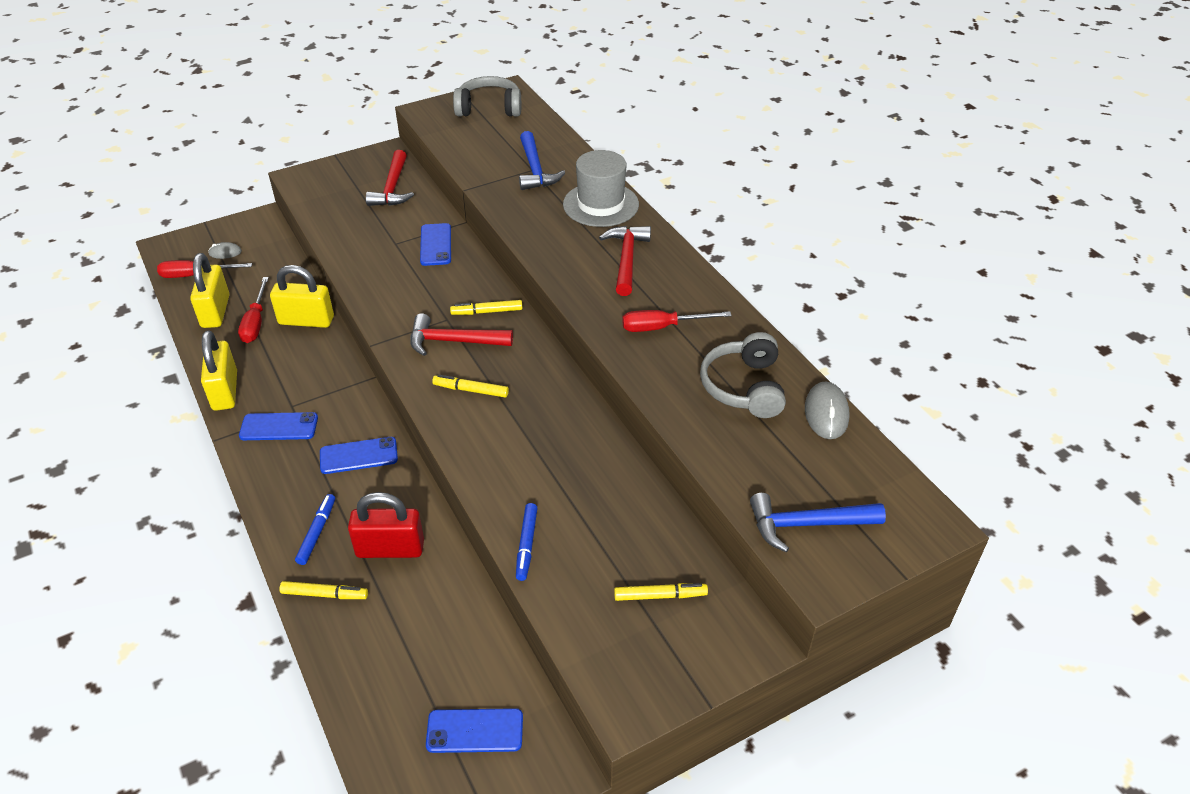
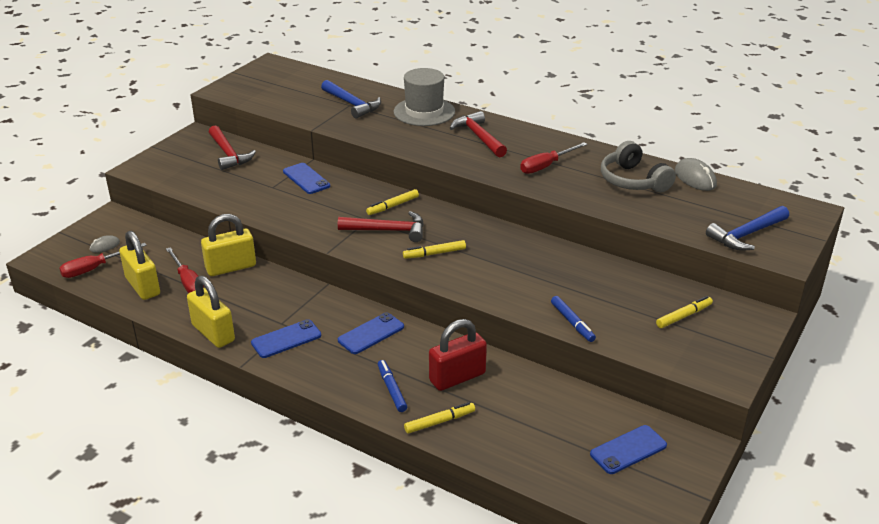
camera: 30 degrees left, 10 degrees down
red hammer [410,313,513,356] -> red hammer turned 150 degrees counterclockwise [338,211,424,242]
grey headphones [453,76,521,117] -> none

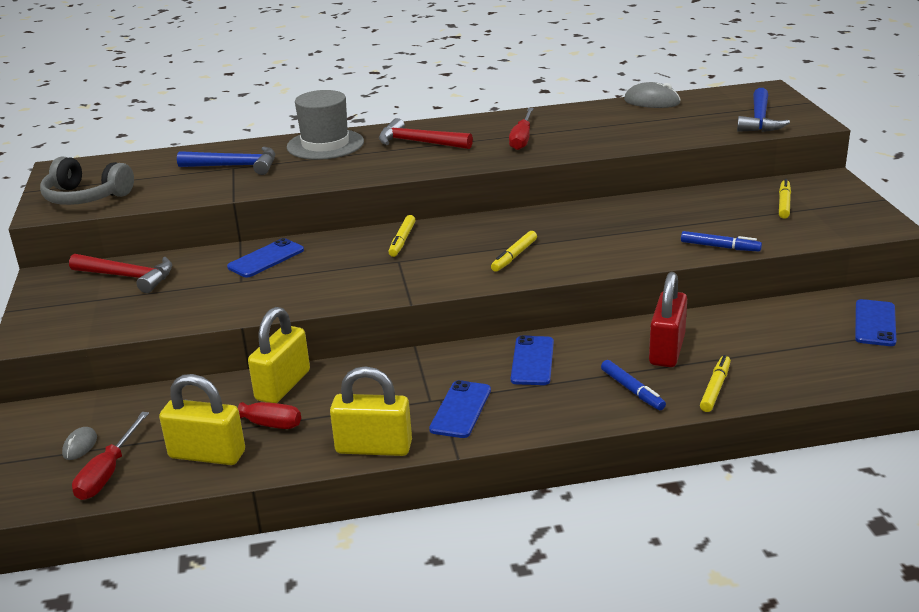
camera: 40 degrees left, 5 degrees down
blue phone [283,163,330,194] -> blue phone turned 60 degrees counterclockwise [227,238,304,277]
red hammer [338,211,424,242] -> none
blue marker [378,360,407,412] -> blue marker turned 150 degrees counterclockwise [601,360,666,410]
grey headphones [601,141,676,193] -> grey headphones moved to [40,157,134,205]

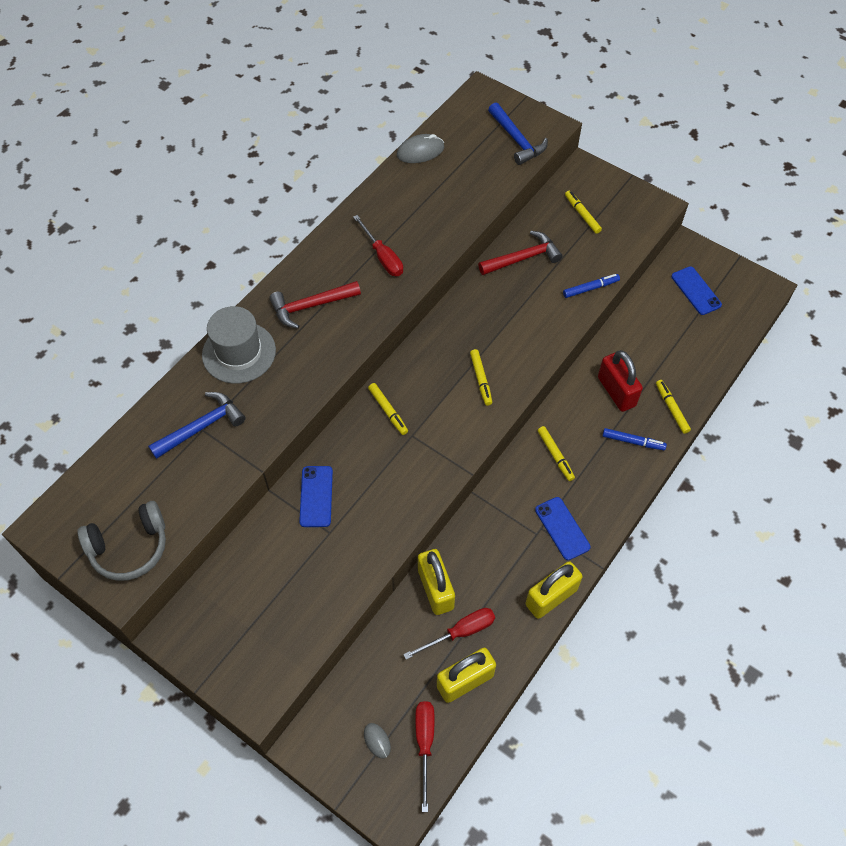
camera: 45 degrees left, 30 degrees up
red hammer [69,254,173,293] -> red hammer moved to [478,231,562,275]
red screwdriver [72,412,149,500] -> red screwdriver turned 150 degrees counterclockwise [415,701,435,812]
blue phone [511,335,554,385] -> yellow marker [538,426,575,481]

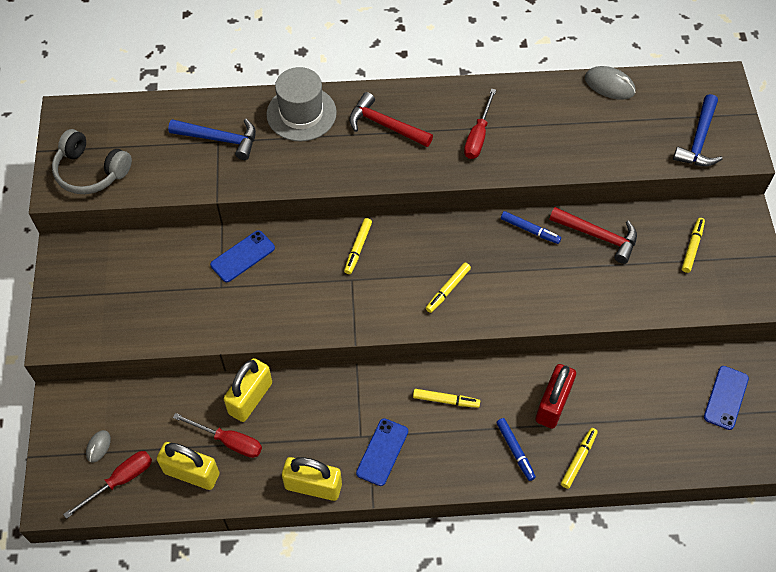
camera: 50 degrees right, 0 degrees up
yellow marker [538,426,575,481] -> yellow marker turned 105 degrees counterclockwise [413,389,480,408]
blue marker [563,274,620,298] -> blue marker moved to [501,211,561,244]

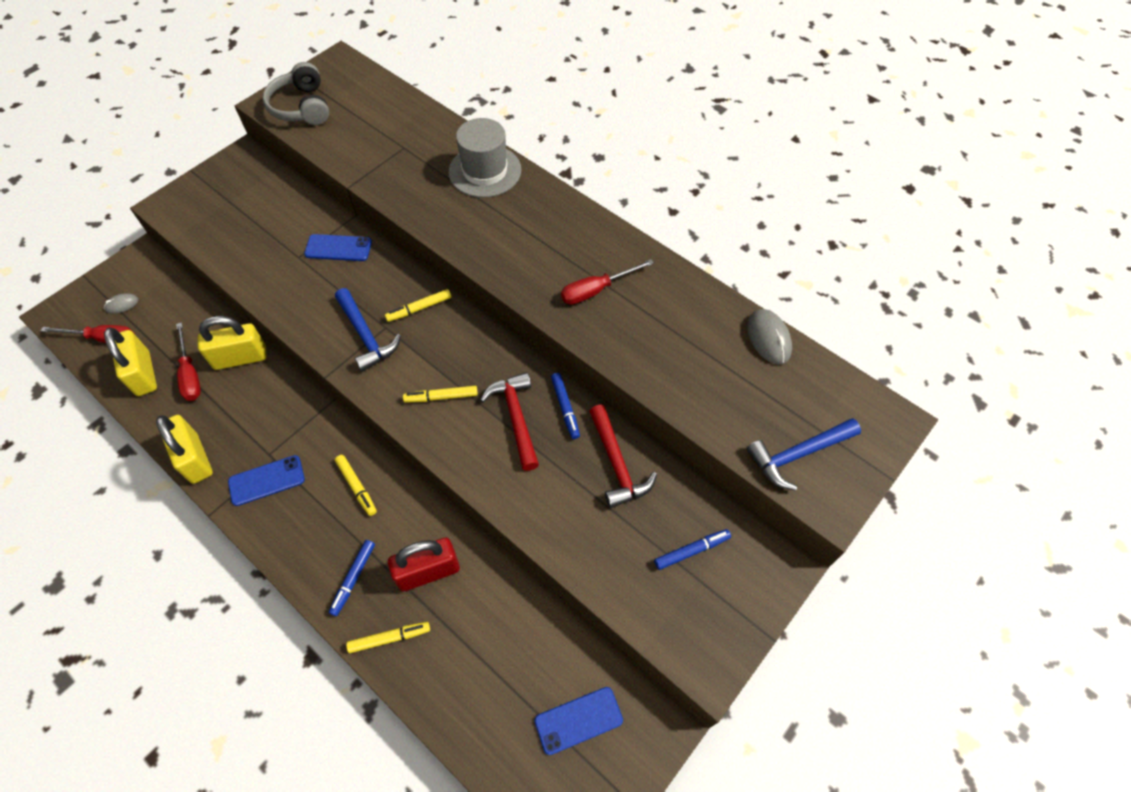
camera: 45 degrees right, 0 degrees up
blue hammer [168,119,256,160] -> blue hammer moved to [335,288,401,372]
red hammer [349,92,433,147] -> red hammer moved to [480,372,539,471]
yellow marker [682,218,705,273] -> blue marker [654,529,731,570]

